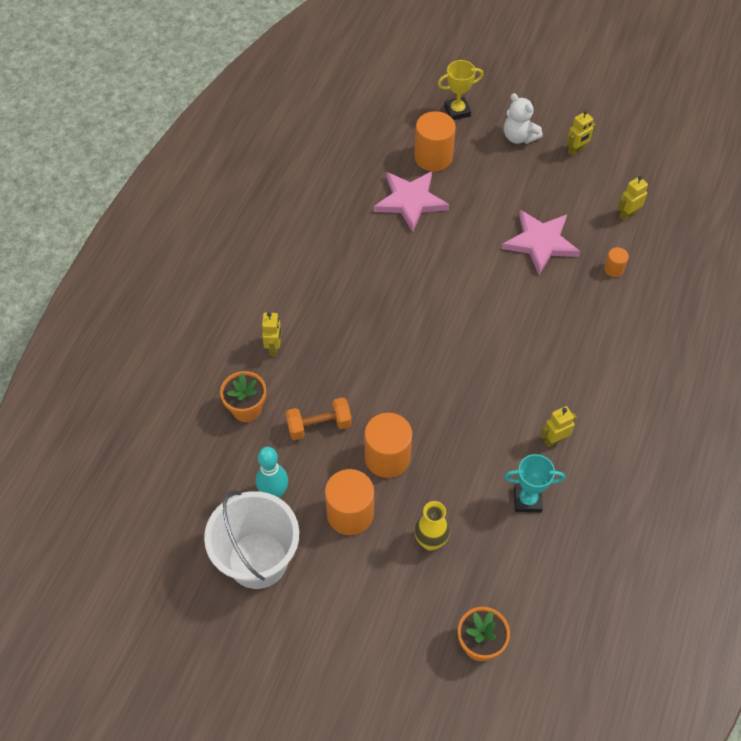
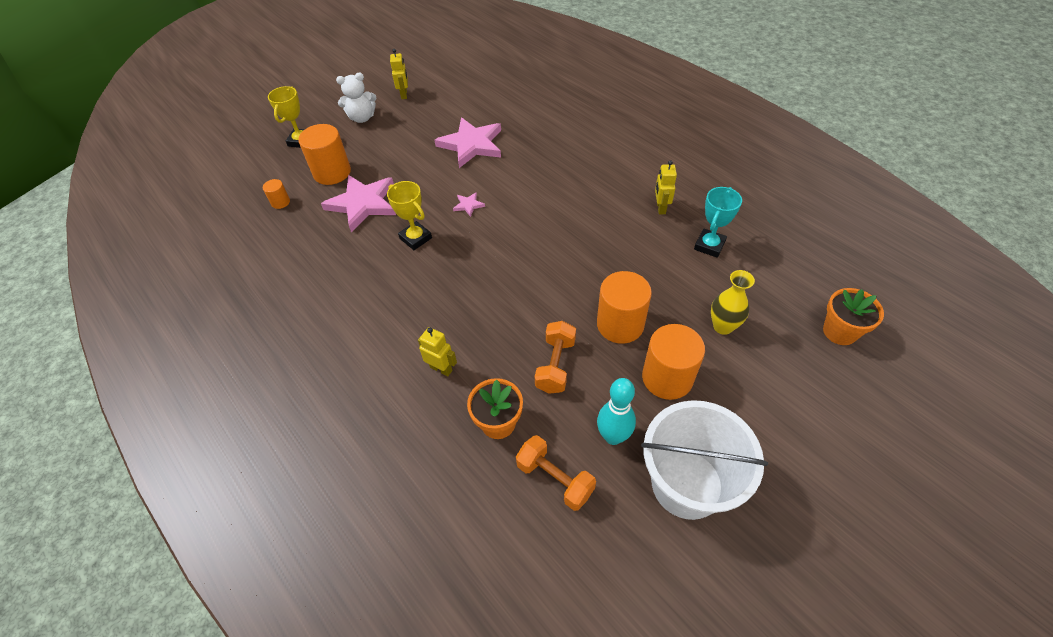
camera: 60 degrees left, 5 degrees down
orange cylinder [604,247,629,277] -> orange cylinder moved to [263,179,290,209]
yellow robot [618,176,648,221] -> none
none -> yellow trophy [387,181,432,250]
none -> pink star [453,192,485,217]
none -> orange dumbbell [516,435,596,511]

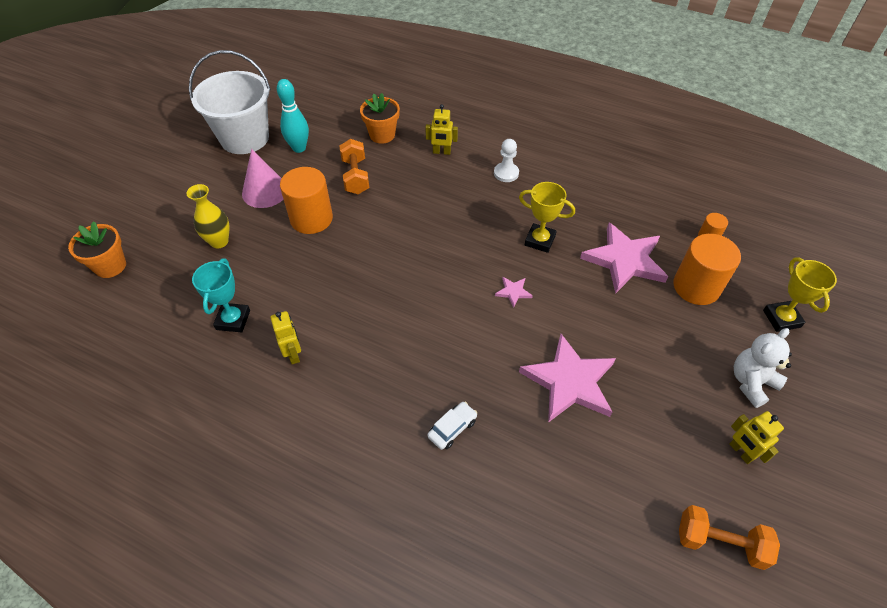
camera: 155 degrees right, 0 degrees up
orange dumbbell [516,435,596,511] -> orange dumbbell moved to [679,505,780,570]
orange cylinder [642,324,705,400] -> pink cone [242,149,283,208]
none -> white car [427,402,477,450]
none -> white pawn [494,139,519,182]

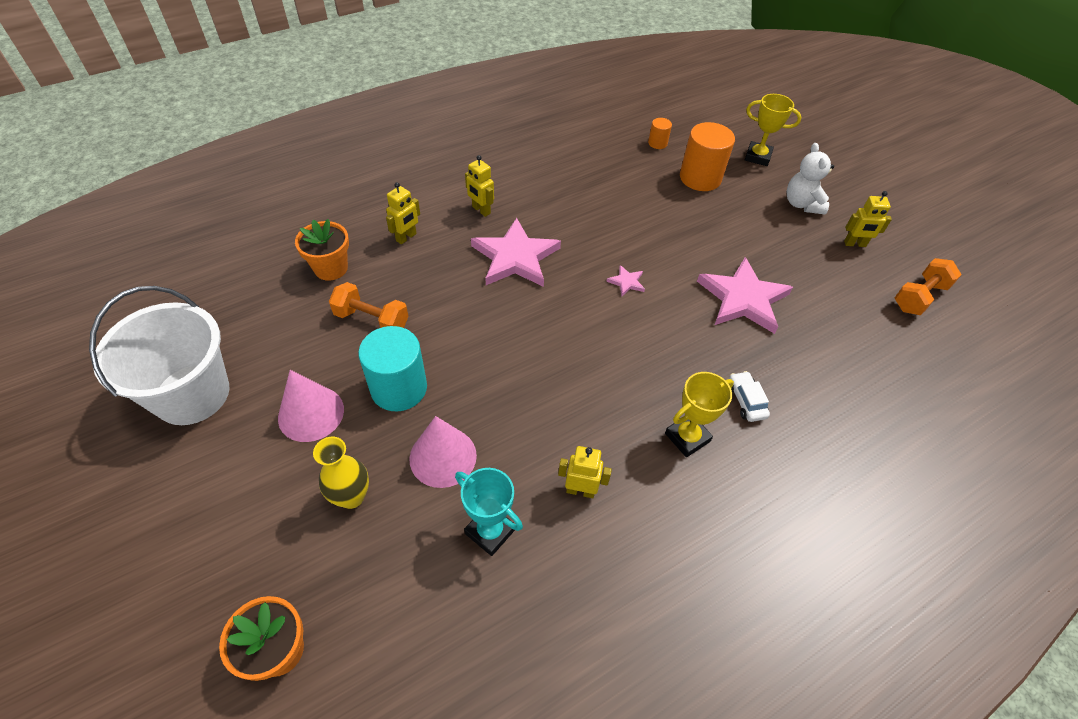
camera: 60 degrees left, 0 degrees up
turquoise bowling pin [277,79,309,153] -> none
orange cylinder [280,167,333,234] -> turquoise cylinder [358,326,427,411]
white pawn [494,139,519,182] -> yellow robot [465,155,494,217]
yellow trophy [519,182,575,253] -> yellow trophy moved to [665,372,734,457]
pink star [580,222,668,294] -> pink star moved to [471,218,561,287]
none -> pink cone [409,416,477,488]

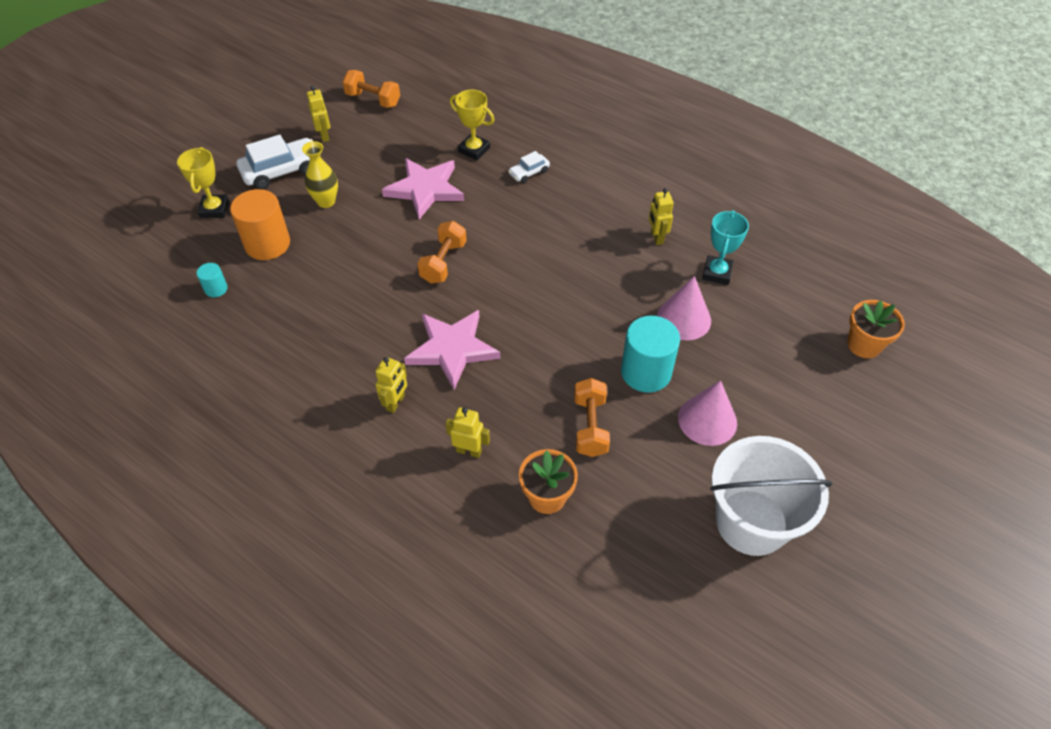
camera: 110 degrees left, 0 degrees up
yellow vase [313,437,369,509] -> yellow vase moved to [302,141,338,208]
pink star [606,265,645,296] -> orange dumbbell [417,221,467,283]
orange cylinder [648,118,672,149] -> turquoise cylinder [196,263,228,297]
yellow trophy [665,372,734,457] -> yellow trophy moved to [450,90,494,160]
white teddy bear [786,143,834,215] -> white car [237,135,313,189]

